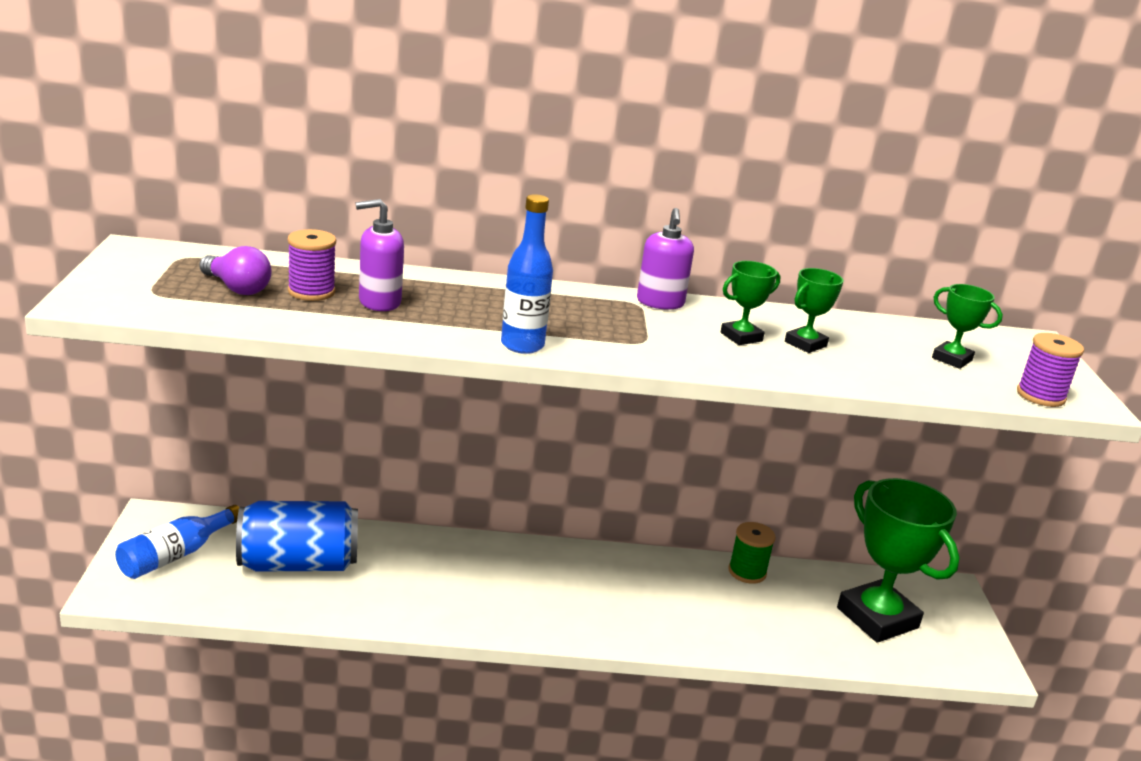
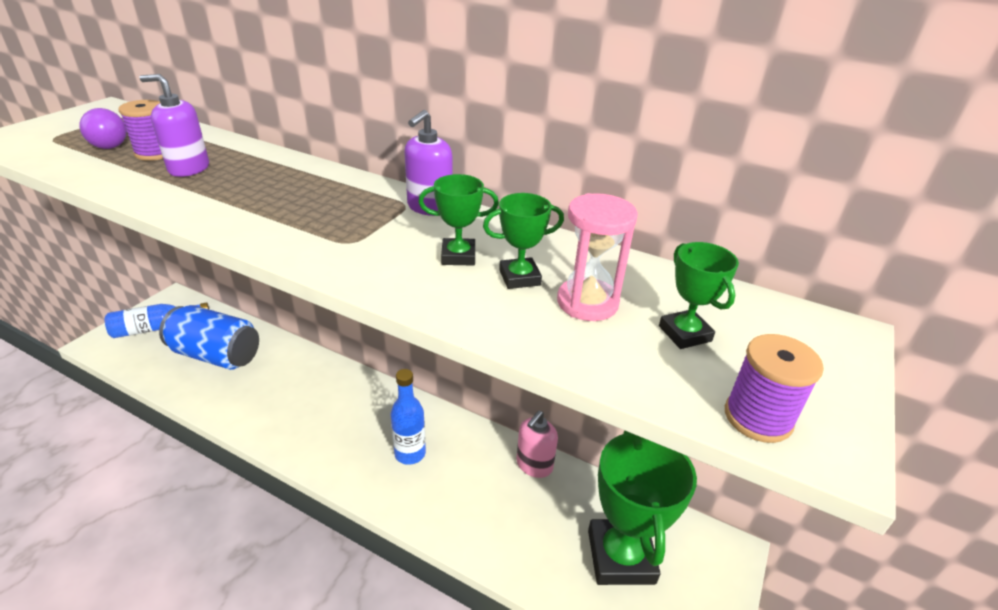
camera: 30 degrees right, 10 degrees up
blue bottle [501,194,553,354] -> blue bottle moved to [391,369,426,465]
green spool [729,522,776,584] -> pink soap dispenser [516,411,558,478]
none -> pink hourglass [557,193,638,321]

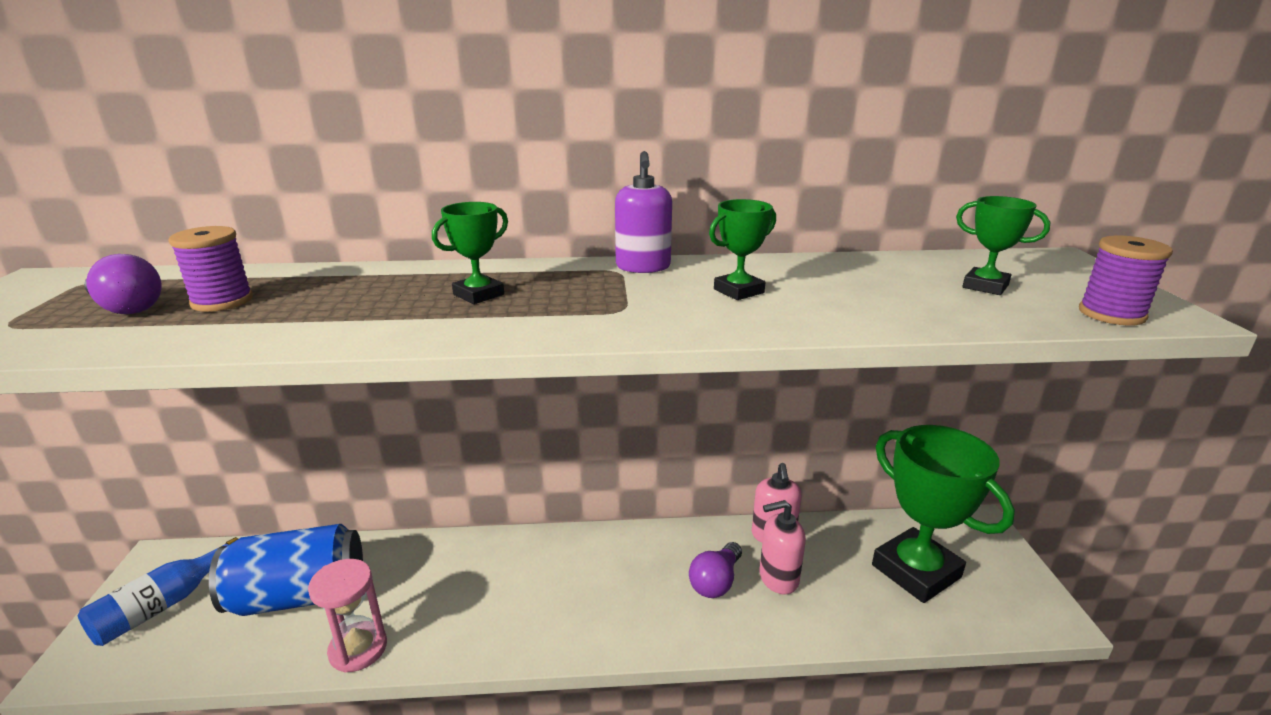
camera: 30 degrees left, 10 degrees down
purple soap dispenser [140,74,209,177] -> none
blue bottle [391,369,426,465] -> none
green trophy [483,193,564,289] -> green trophy moved to [432,202,508,304]
pink hourglass [557,193,638,321] -> pink hourglass moved to [308,559,387,673]
none -> purple light bulb [689,542,742,598]
none -> pink soap dispenser [759,500,806,594]

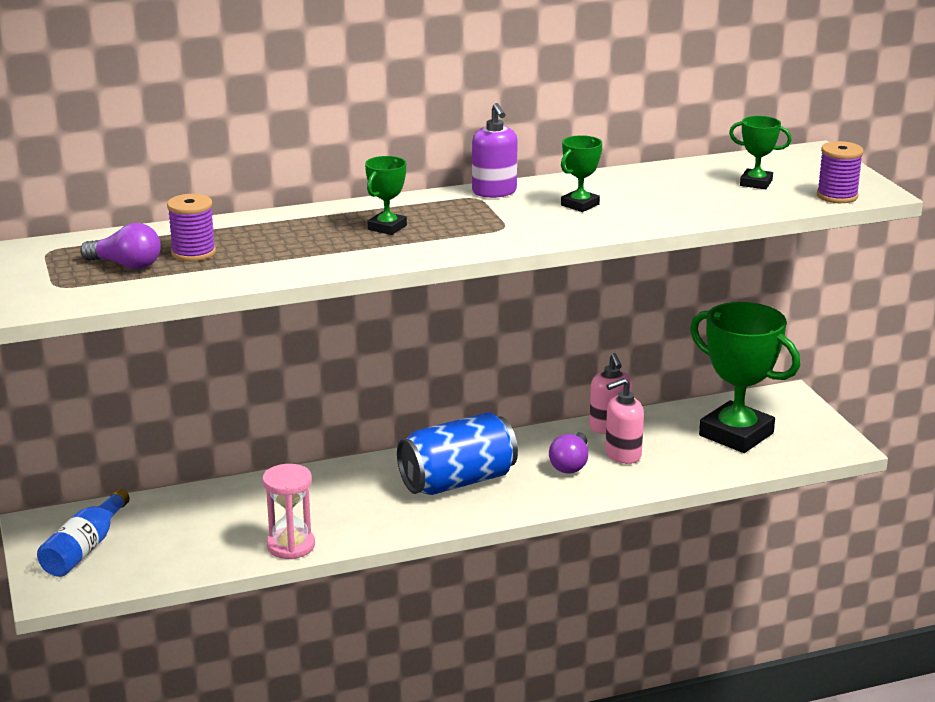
camera: 15 degrees left, 0 degrees up
blue can [209,524,363,616] -> blue can moved to [397,412,518,495]

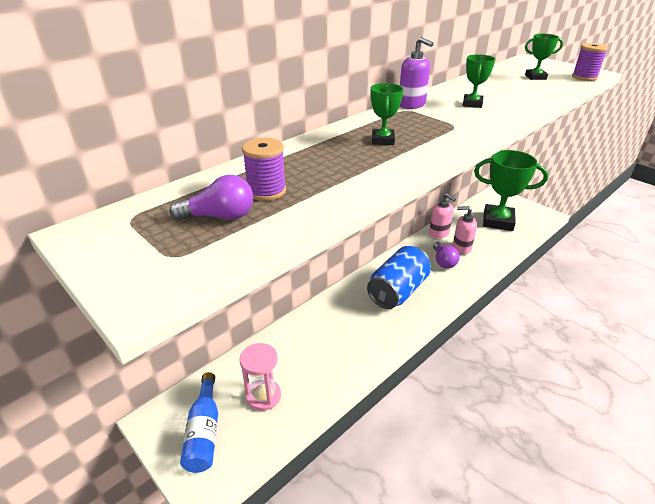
camera: 25 degrees left, 10 degrees up
pink hourglass [262,464,315,559] -> pink hourglass moved to [240,343,281,411]
pink soap dispenser [605,378,644,464] -> pink soap dispenser turned 60 degrees clockwise [453,206,477,254]

